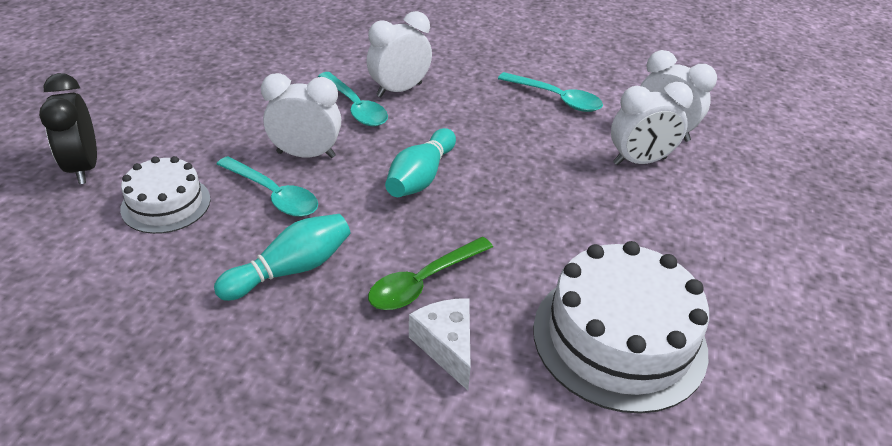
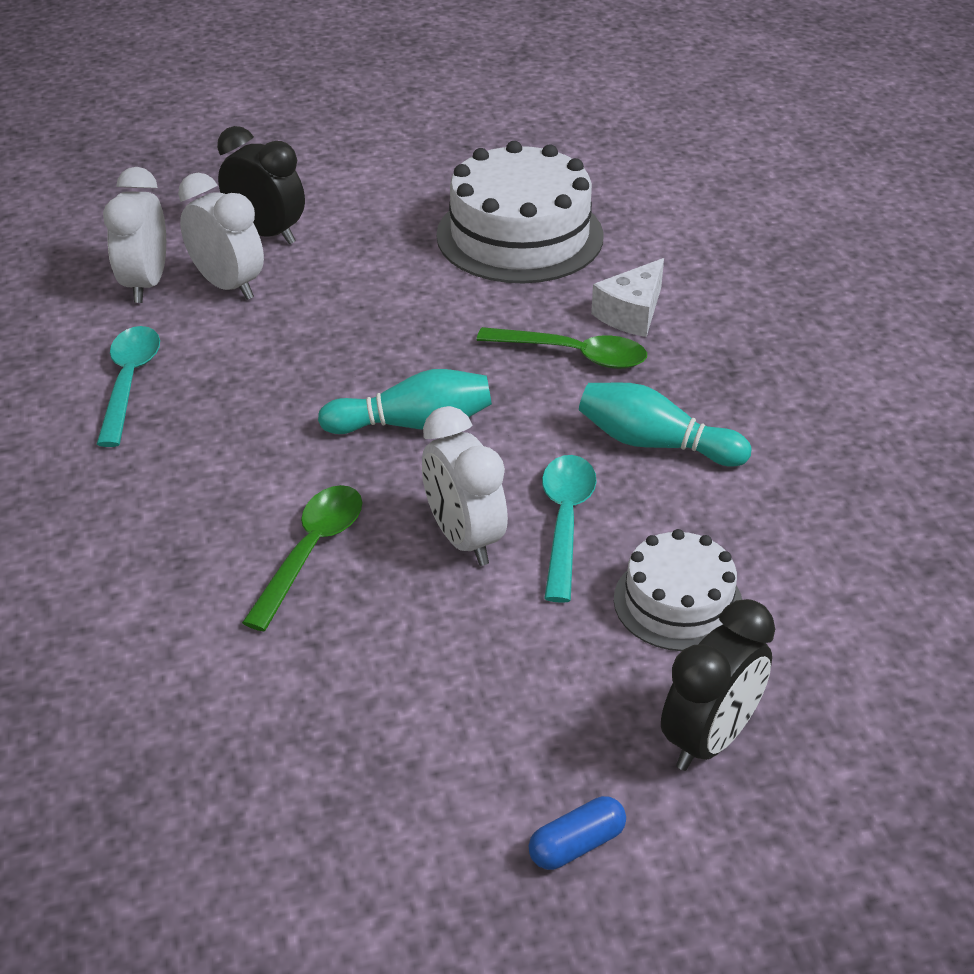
camera: 120 degrees left, 0 degrees up
turquoise spoon [318,72,388,126] -> green spoon [242,485,362,631]
white clock [367,11,432,97] -> none
none -> black clock [217,126,305,244]
none -> blue capsule [528,796,626,870]

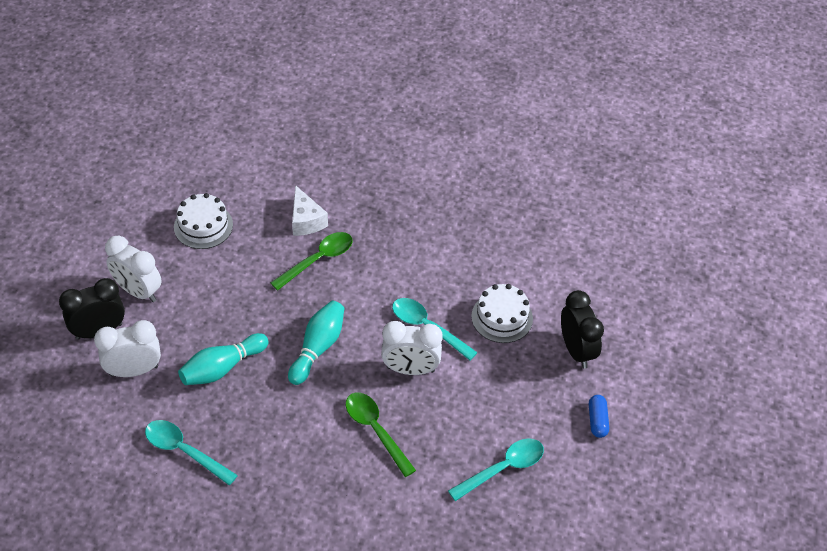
camera: 60 degrees left, 10 degrees up
white clock [103,167,166,303] -> white clock moved to [105,236,162,302]
white cake [436,141,604,283] -> white cake [174,193,233,249], size x0.58
turquoise bowling pin [579,382,751,467] -> turquoise bowling pin moved to [178,333,268,385]
none -> turquoise spoon [448,438,544,501]

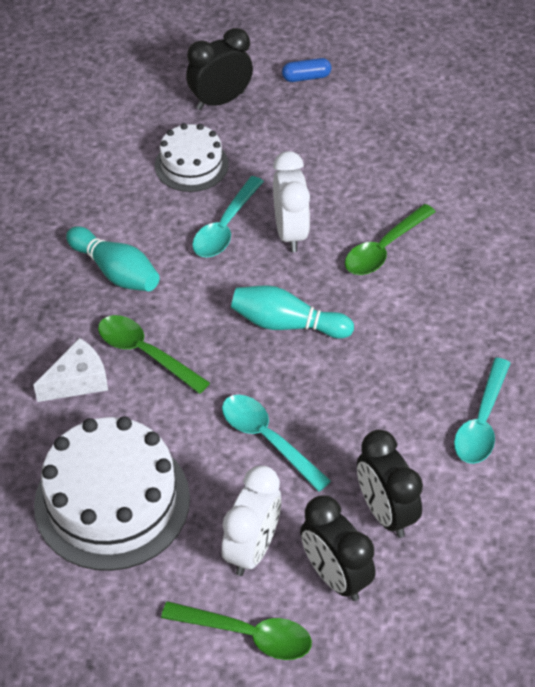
camera: 100 degrees left, 0 degrees up
white clock [94,320,161,377] -> black clock [357,430,423,538]
white cake [174,193,233,249] -> white cake [34,416,190,571], size x1.74
turquoise bowling pin [178,333,268,385] -> turquoise bowling pin moved to [66,226,160,291]
turquoise spoon [448,438,544,501] -> turquoise spoon moved to [222,395,331,492]
none -> green spoon [161,601,312,660]

